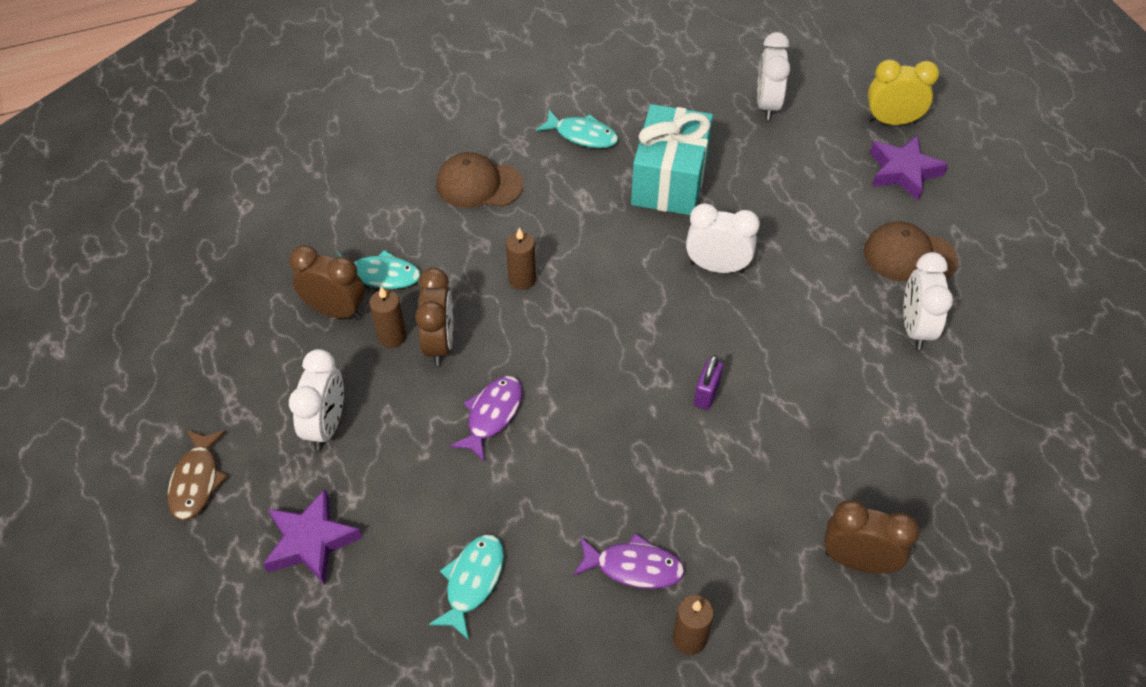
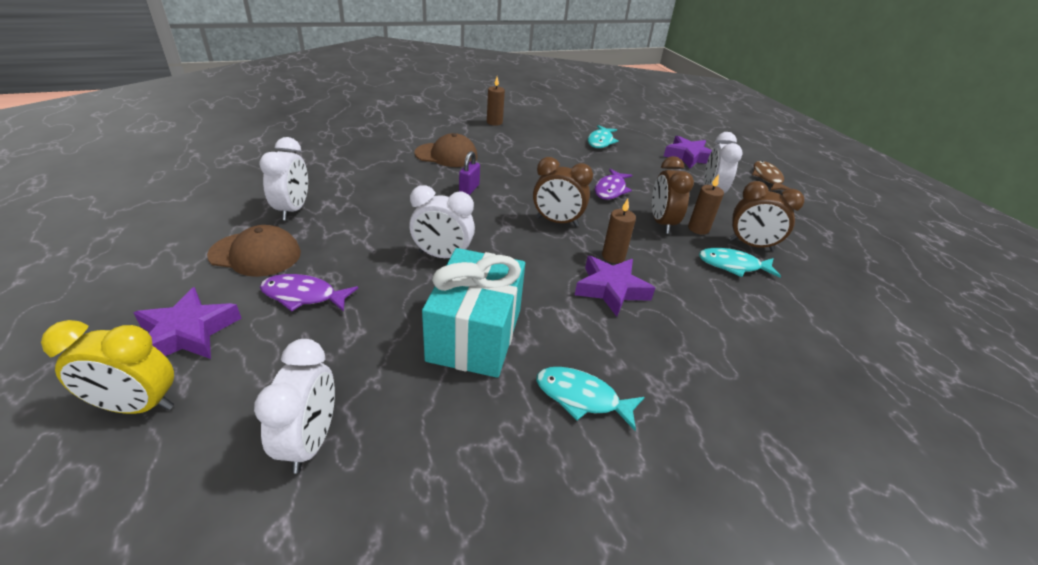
camera: 175 degrees right, 15 degrees down
brown cap [436,152,523,208] -> brown cap moved to [414,133,477,167]
purple fish [573,533,685,589] -> purple fish moved to [260,274,358,312]
brown clock [824,500,919,574] -> brown clock moved to [533,157,593,226]
none -> purple star [575,256,655,317]

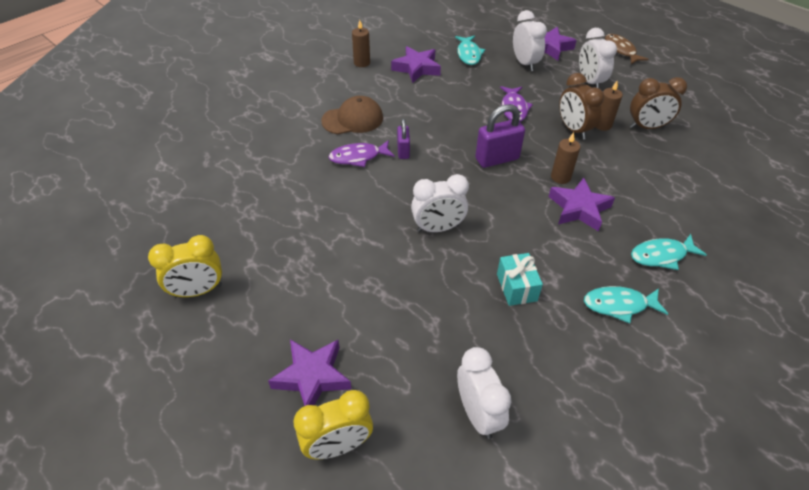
camera: 20 degrees left, 10 degrees up
brown cap [207,225,301,277] -> none
white clock [259,137,308,220] -> white clock moved to [513,10,547,71]
purple fish [260,274,358,312] -> purple fish moved to [328,140,395,167]
turquoise gift [422,248,525,378] -> turquoise gift [497,253,543,306], size x0.52
brown clock [533,157,593,226] -> purple padlock [475,104,525,168]
turquoise fish [699,248,781,278] -> turquoise fish moved to [631,234,707,270]
none -> yellow clock [148,235,222,298]
none -> purple star [391,46,441,83]

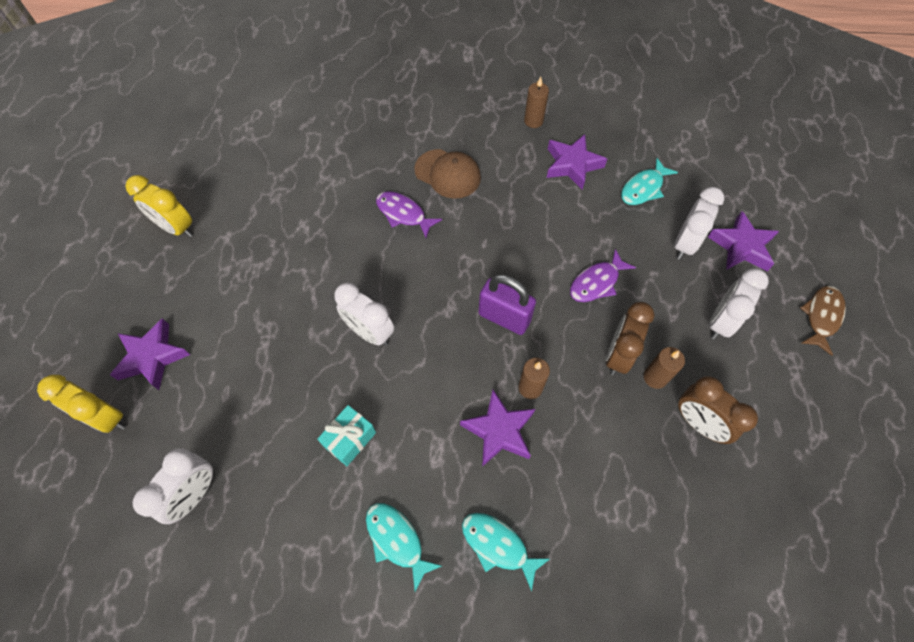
camera: 50 degrees right, 15 degrees up
purple padlock [397,119,410,159] -> none

